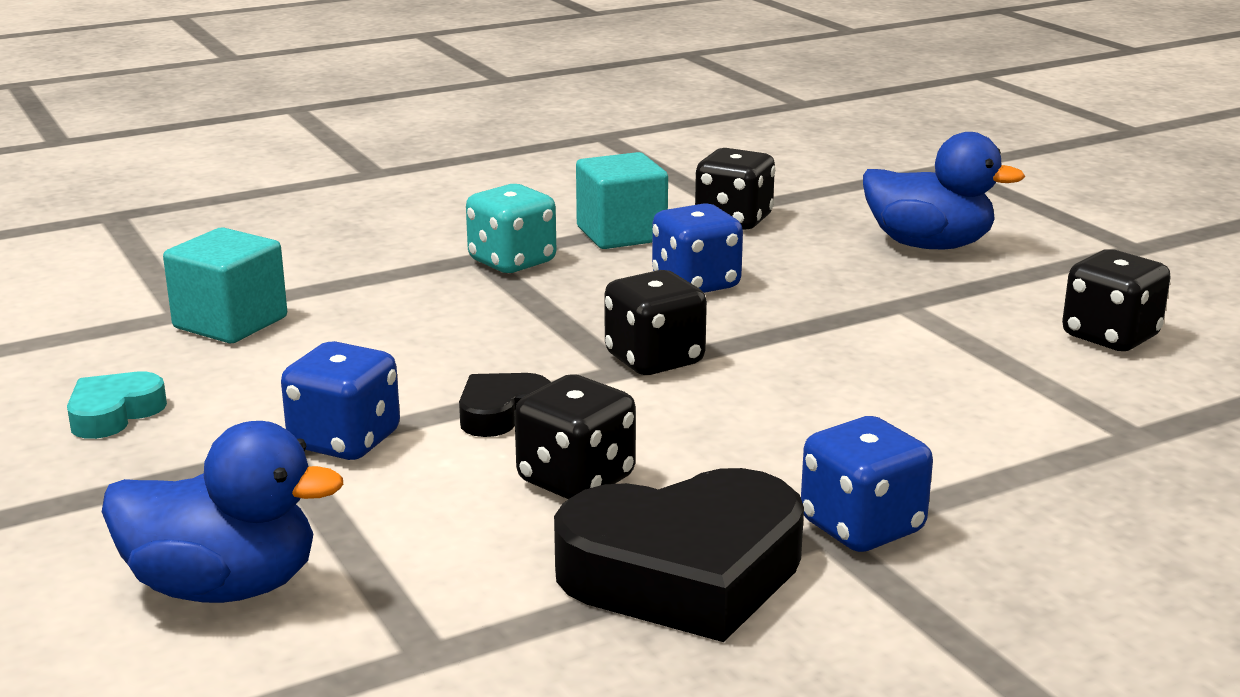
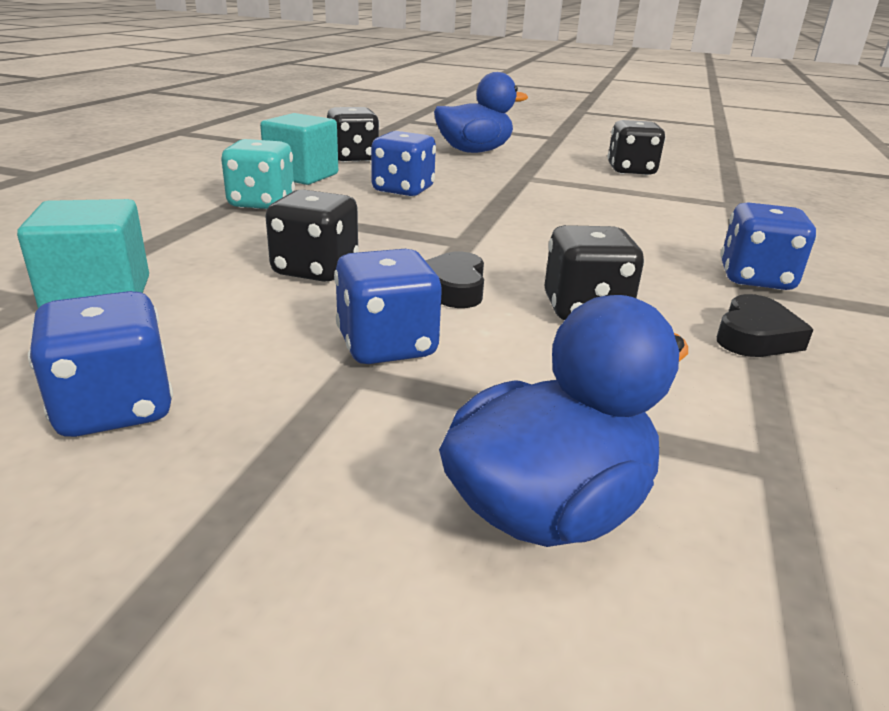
camera: 45 degrees left, 5 degrees up
turquoise heart [67,372,167,439] -> blue dice [28,291,173,437]
black heart [554,468,804,642] -> black heart [717,294,814,357], size x0.49
black dice [604,270,707,375] -> black dice moved to [265,189,359,282]

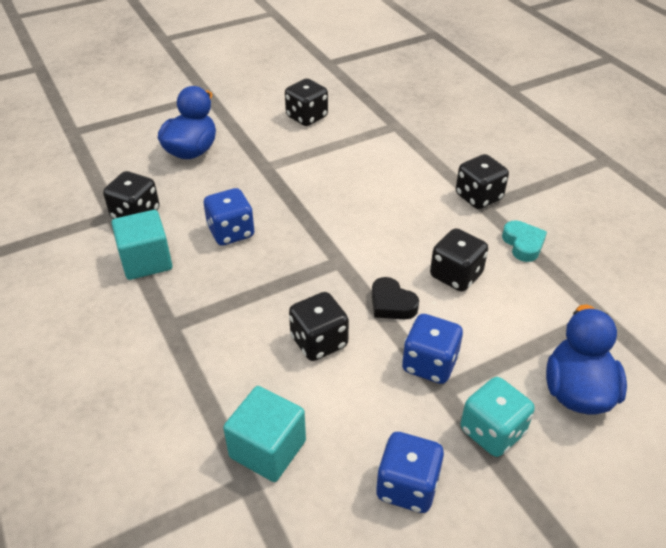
camera: 45 degrees left, 15 degrees up
turquoise dice [221,139,295,209] -> turquoise dice moved to [461,377,535,457]
black heart [717,294,814,357] -> turquoise heart [502,220,547,262]
blue dice [721,202,817,290] -> black dice [456,154,509,209]

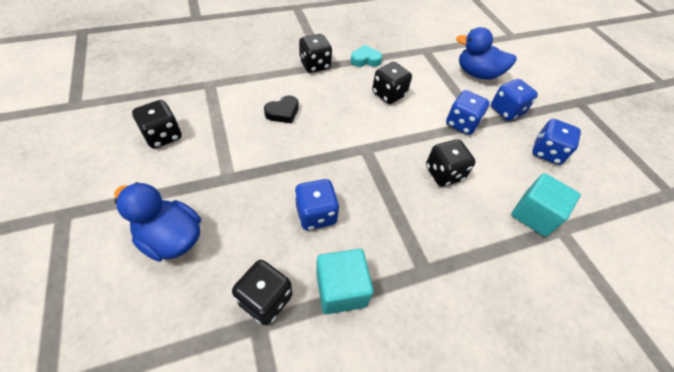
camera: 85 degrees left, 10 degrees up
black heart [372,277,419,319] -> black heart moved to [264,95,299,124]
turquoise dice [461,377,535,457] -> blue dice [491,79,538,121]

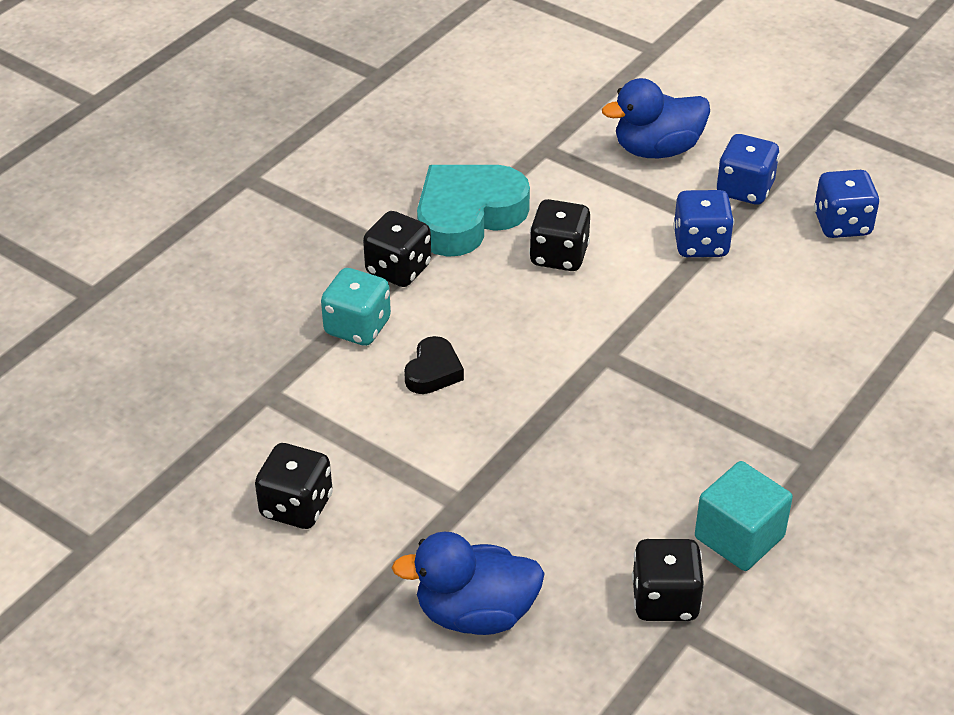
camera: 30 degrees left, 10 degrees down
blue dice [295,179,340,230] -> none
turquoise heart [351,45,382,67] -> turquoise heart [417,165,530,257], size x2.03
black dice [426,139,476,186] -> none
turquoise cube [511,173,581,237] -> none
none -> turquoise dice [321,268,391,346]

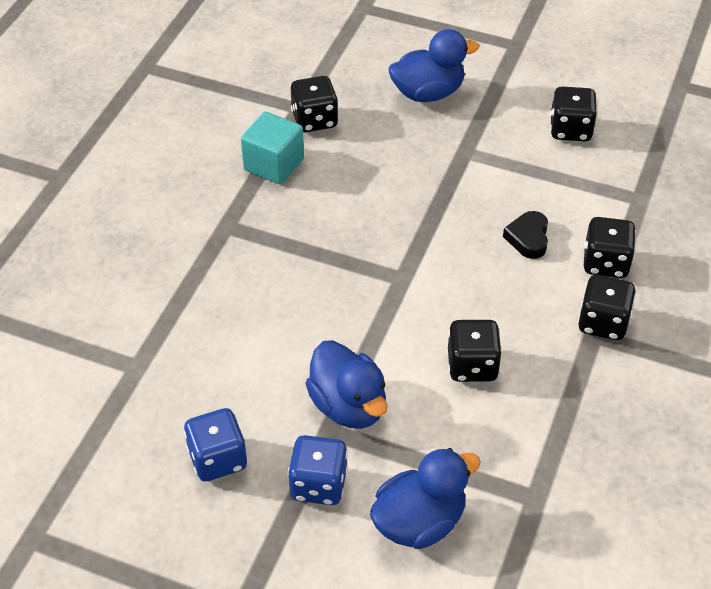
camera: 165 degrees right, 5 degrees up
turquoise dice [321,268,391,346] -> black dice [584,217,636,278]
turquoise heart [417,165,530,257] -> none
blue dice [673,190,734,257] -> blue duck [305,340,388,429]

